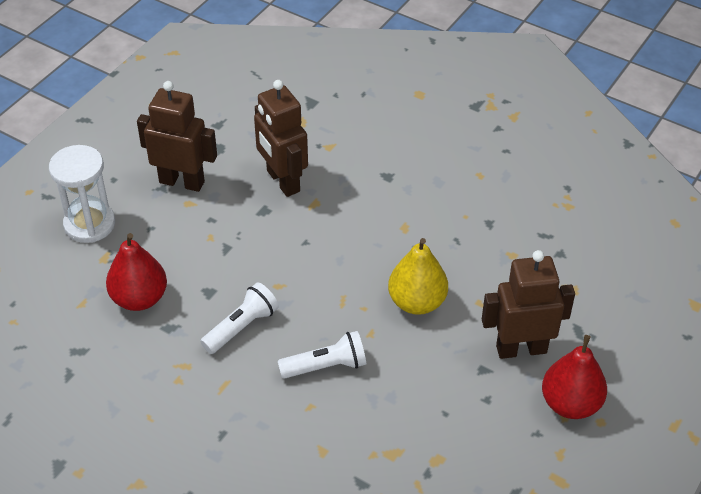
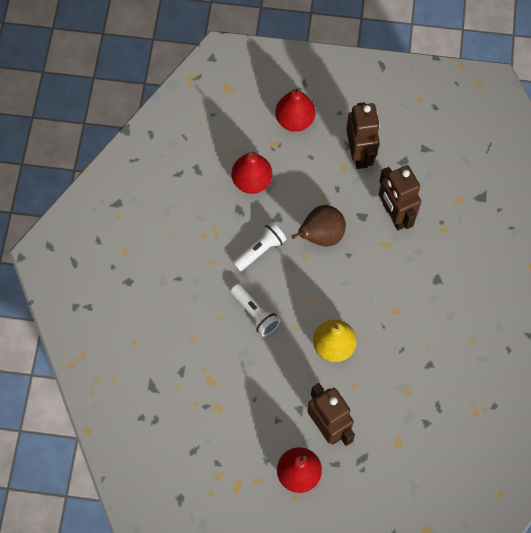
camera: 65 degrees right, 20 degrees up
white hourglass [49,145,115,243] -> red pear [275,87,315,132]
white flashlight [200,282,279,354] -> white flashlight turned 60 degrees counterclockwise [232,222,287,272]
brown robot [254,80,308,197] -> brown robot turned 60 degrees counterclockwise [379,165,421,230]
none -> brown pear [292,205,346,246]

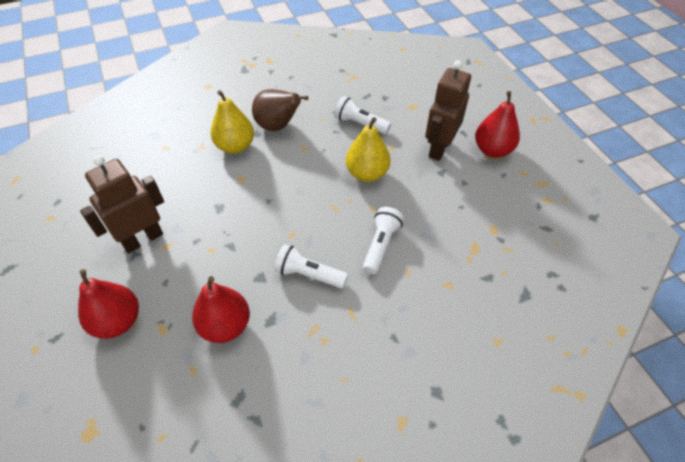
camera: 120 degrees left, 15 degrees down
brown pear [292,205,346,246] -> brown pear moved to [252,89,308,131]
brown robot [379,165,421,230] -> none
none -> yellow pear [211,90,254,154]
none -> white flashlight [334,96,391,134]

